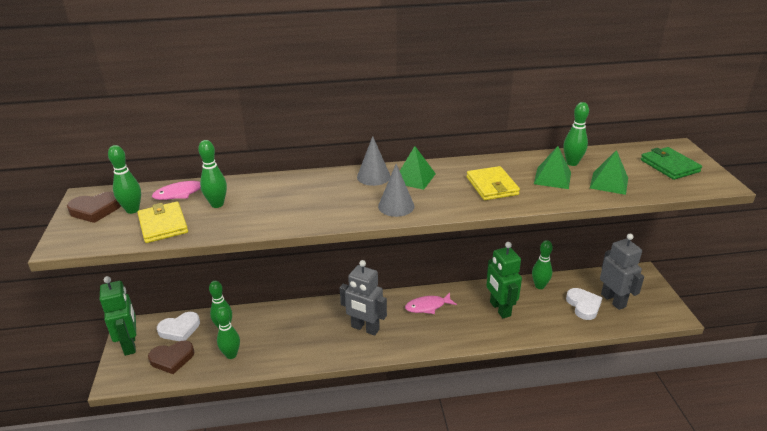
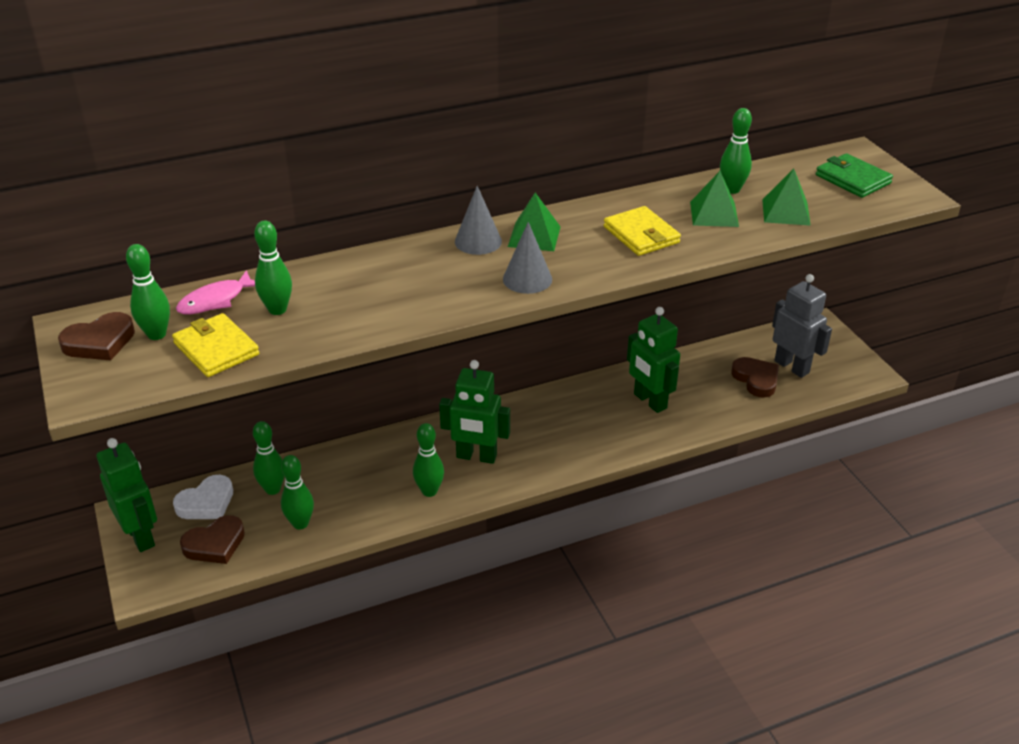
camera: 15 degrees left, 5 degrees up
grey robot [340,260,387,336] -> green robot [439,360,510,464]
pink fish [405,293,457,314] -> none
green bowling pin [532,240,553,289] -> green bowling pin moved to [413,423,444,497]
white heart [566,288,602,320] -> brown heart [731,357,779,398]

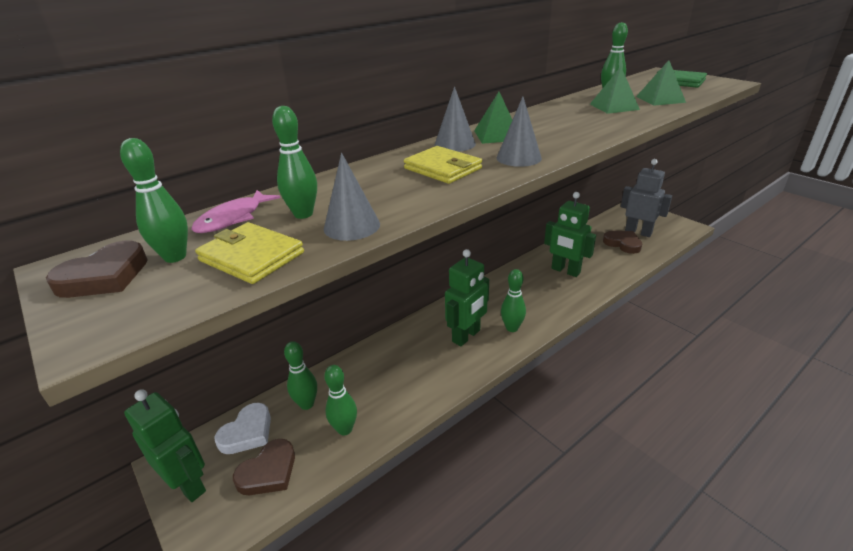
camera: 15 degrees left, 5 degrees down
green bowling pin [413,423,444,497] -> green bowling pin moved to [501,269,526,332]
green robot [439,360,510,464] -> green robot turned 45 degrees counterclockwise [445,249,489,346]
yellow wallet [603,206,681,256] -> yellow wallet moved to [404,146,482,184]
none -> grey cone [324,153,380,241]

